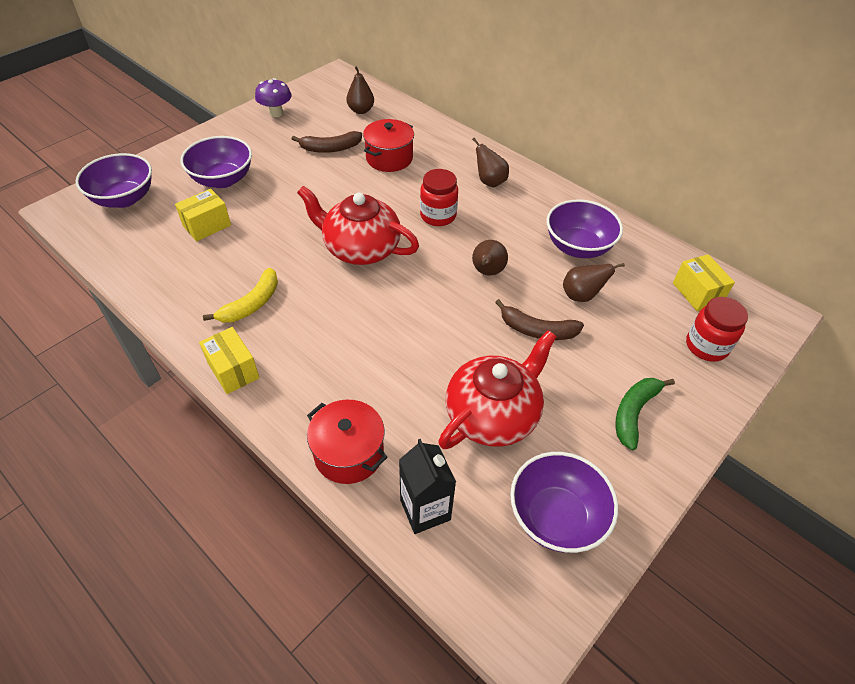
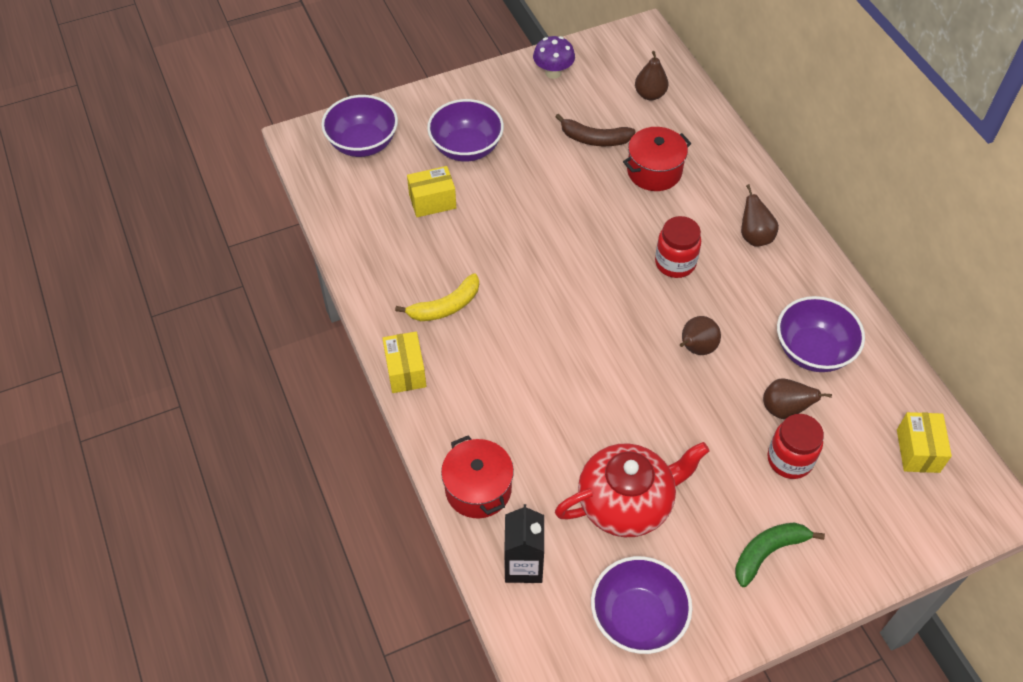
camera: 25 degrees right, 5 degrees up
red teapot [297,186,419,265] -> none
brown banana [495,299,584,340] -> none
red jar [686,297,748,362] -> red jar moved to [767,414,824,479]

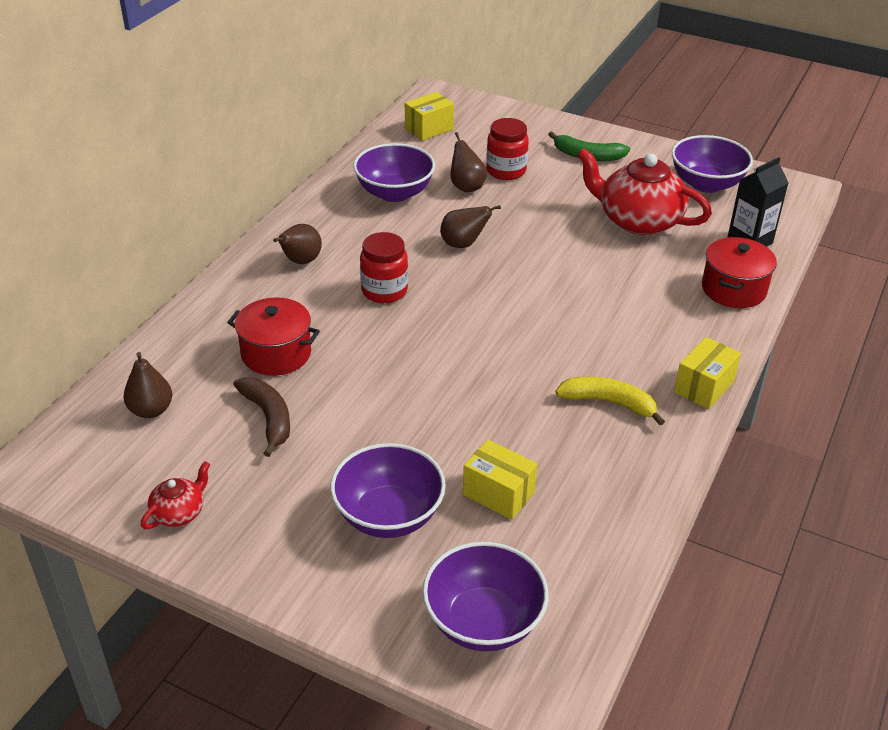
camera: 130 degrees left, 15 degrees down
purple mushroom [533,36,575,79] -> red teapot [141,461,210,529]

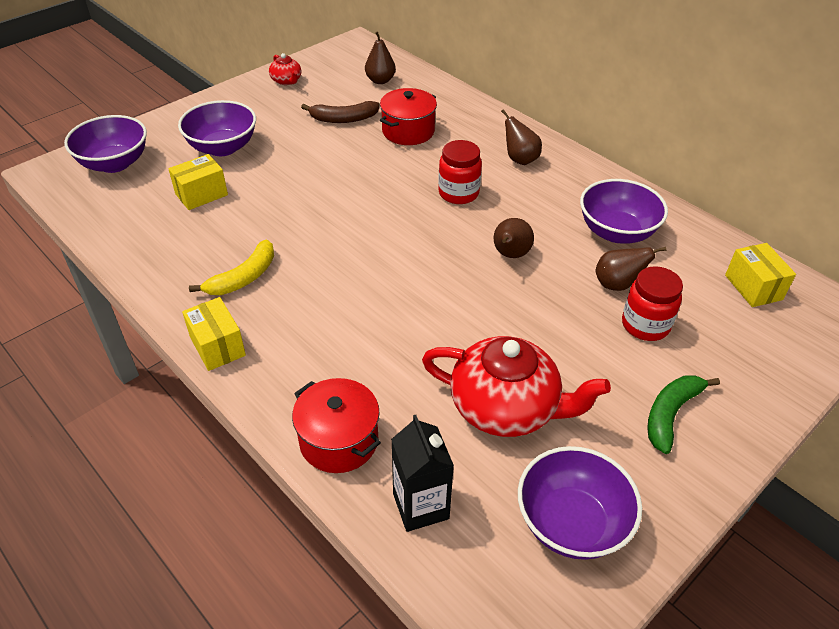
camera: 110 degrees right, 5 degrees up
red teapot [577,148,712,235] -> red teapot turned 60 degrees clockwise [422,336,611,437]

